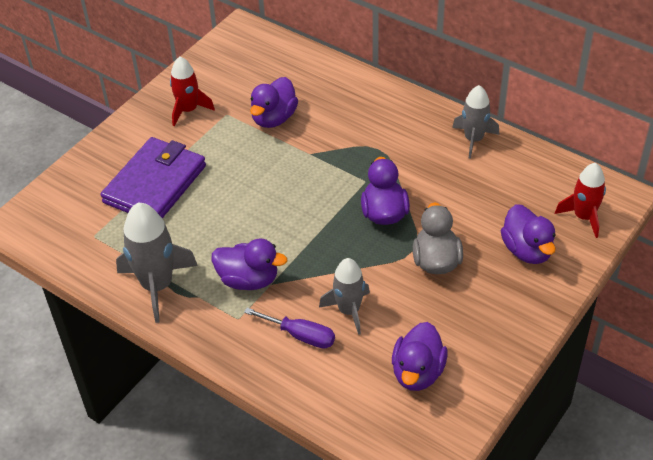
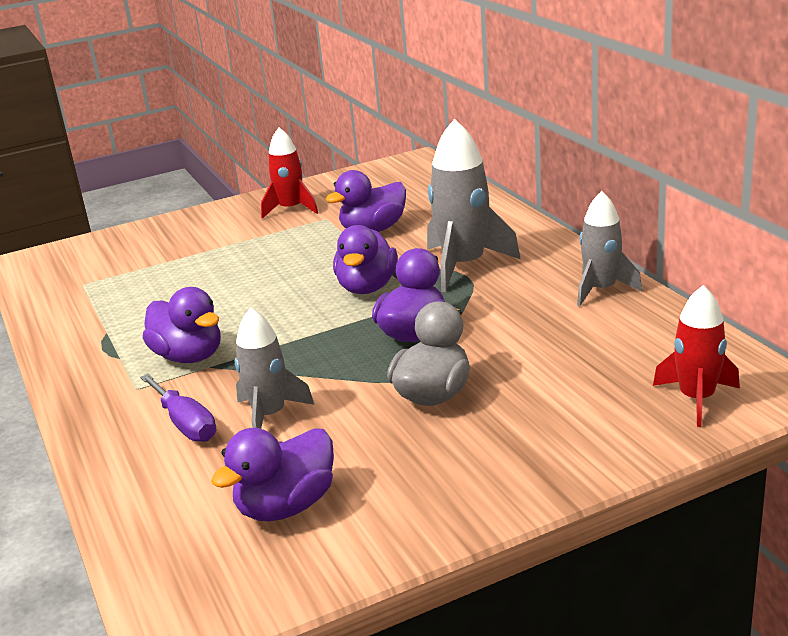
camera: 30 degrees right, 20 degrees down
purple wallet [100,137,206,218] -> none
grey rocket [116,202,198,323] -> grey rocket moved to [427,119,520,292]
purple duck [501,204,556,264] -> purple duck moved to [333,225,398,294]

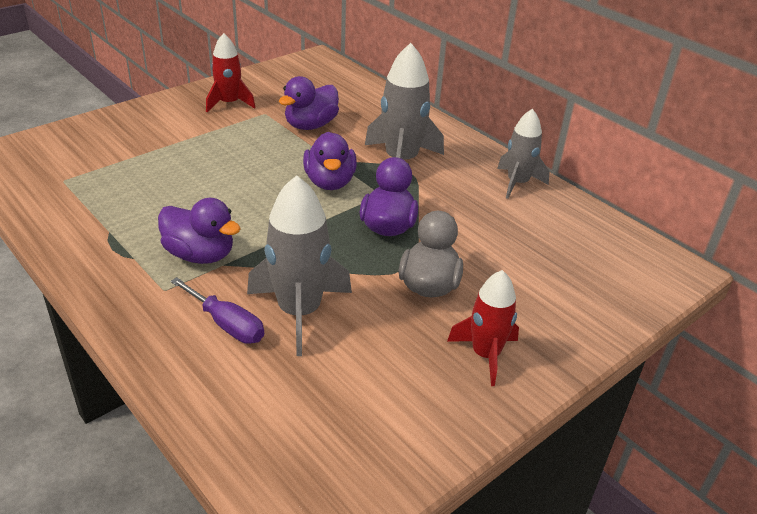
camera: 20 degrees left, 10 degrees up
purple duck [211,428,334,521] -> none
grey rocket [235,307,314,429] -> grey rocket [247,175,352,356], size x1.53
red rocket [653,285,740,427] -> red rocket moved to [447,270,519,386]

